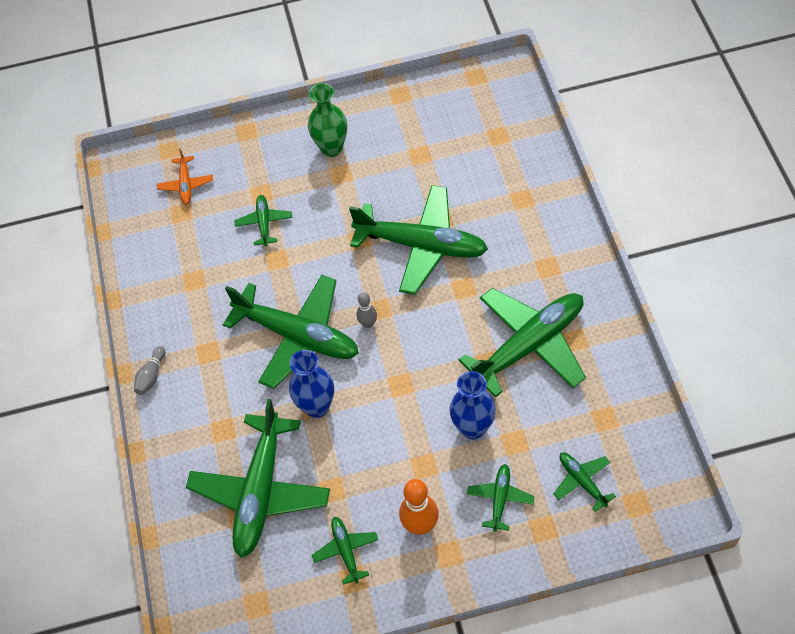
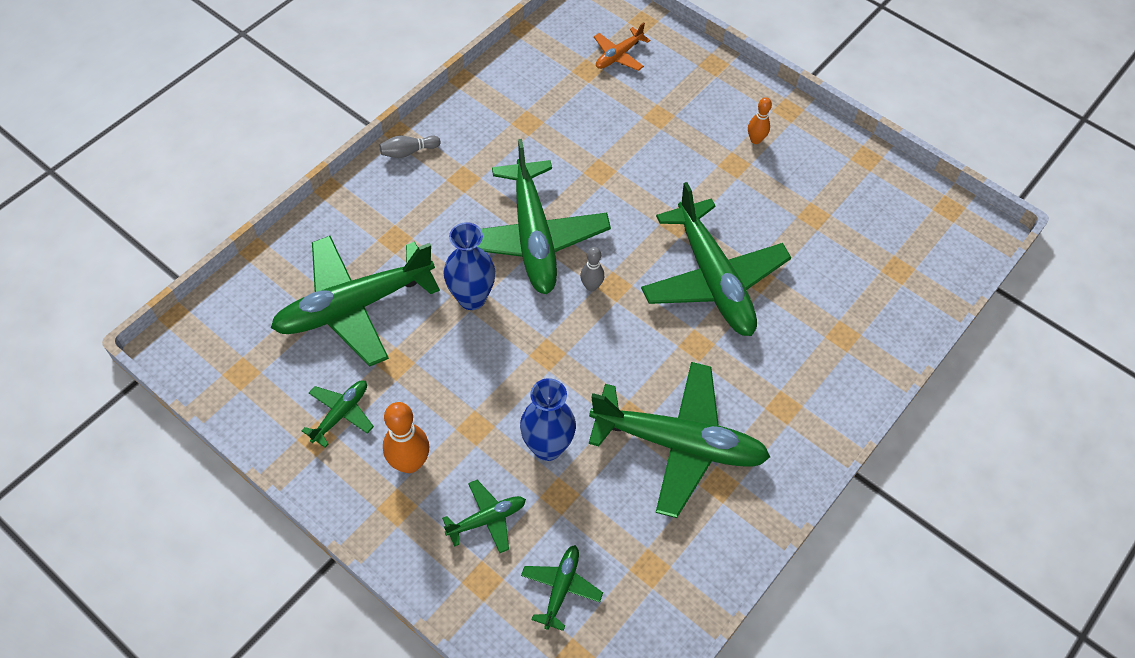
camera: 45 degrees right, 0 degrees up
green plane [234,195,292,247] -> none
green vase [308,83,347,157] -> orange bowling pin [748,97,772,144]

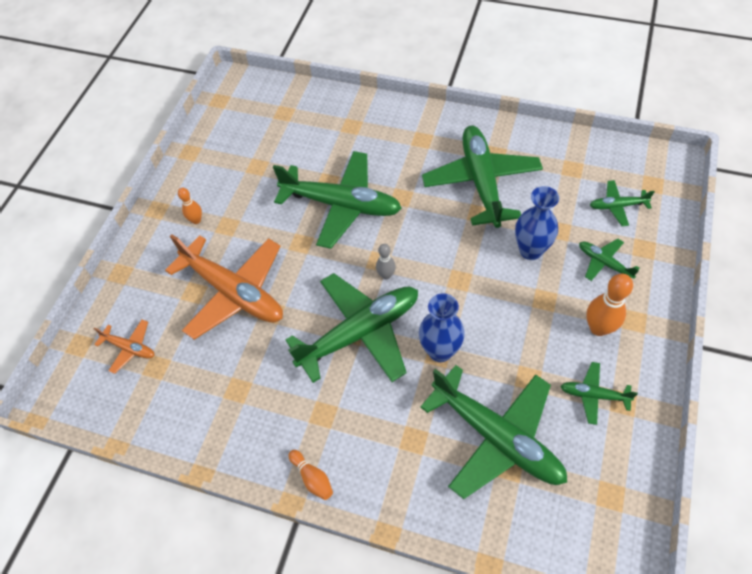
camera: 105 degrees left, 0 degrees up
grey bowling pin [380,135,441,158] -> orange bowling pin [289,450,333,500]
green plane [641,182,791,336] -> green plane turned 60 degrees clockwise [273,151,402,249]
none -> orange plane [165,234,283,340]

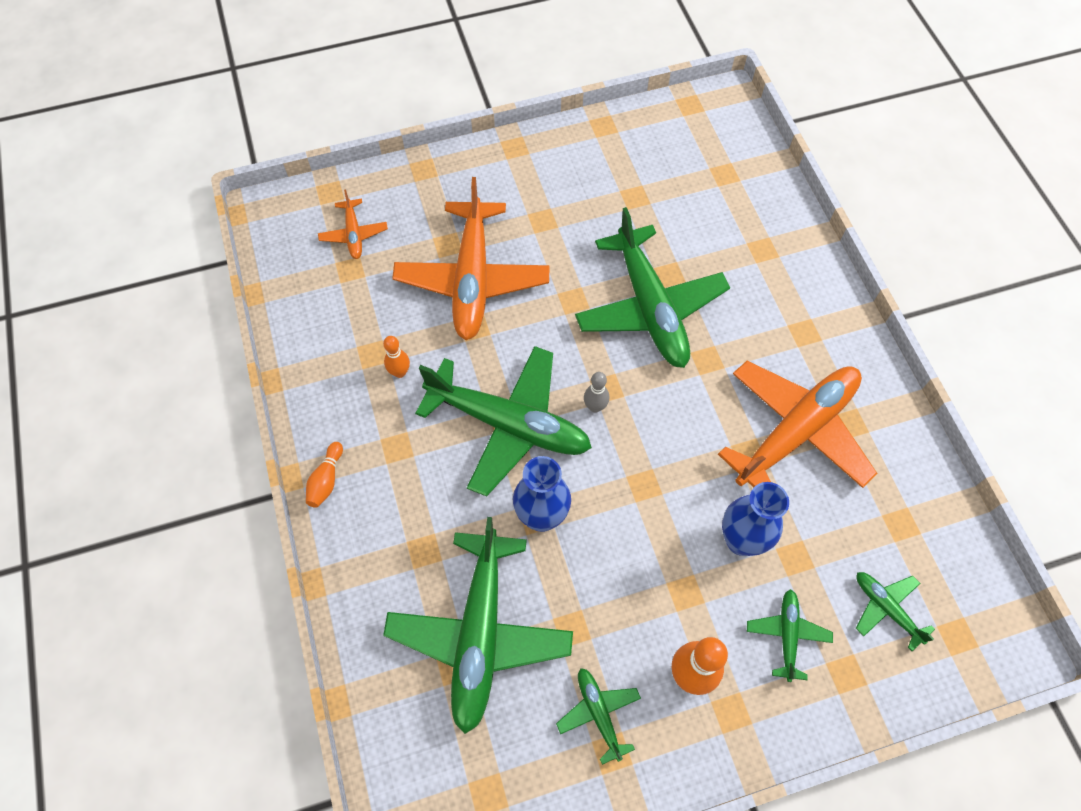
camera: 50 degrees right, 5 degrees up
orange bowling pin [178,188,202,224] -> orange bowling pin moved to [383,336,410,378]
green plane [422,126,543,228] -> orange plane [718,361,878,488]

